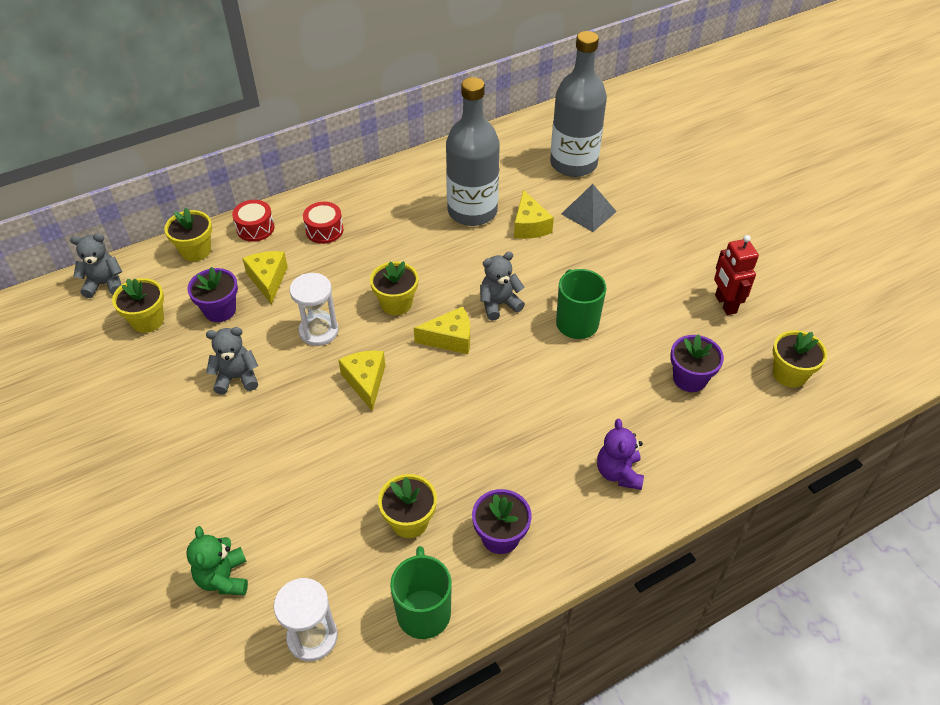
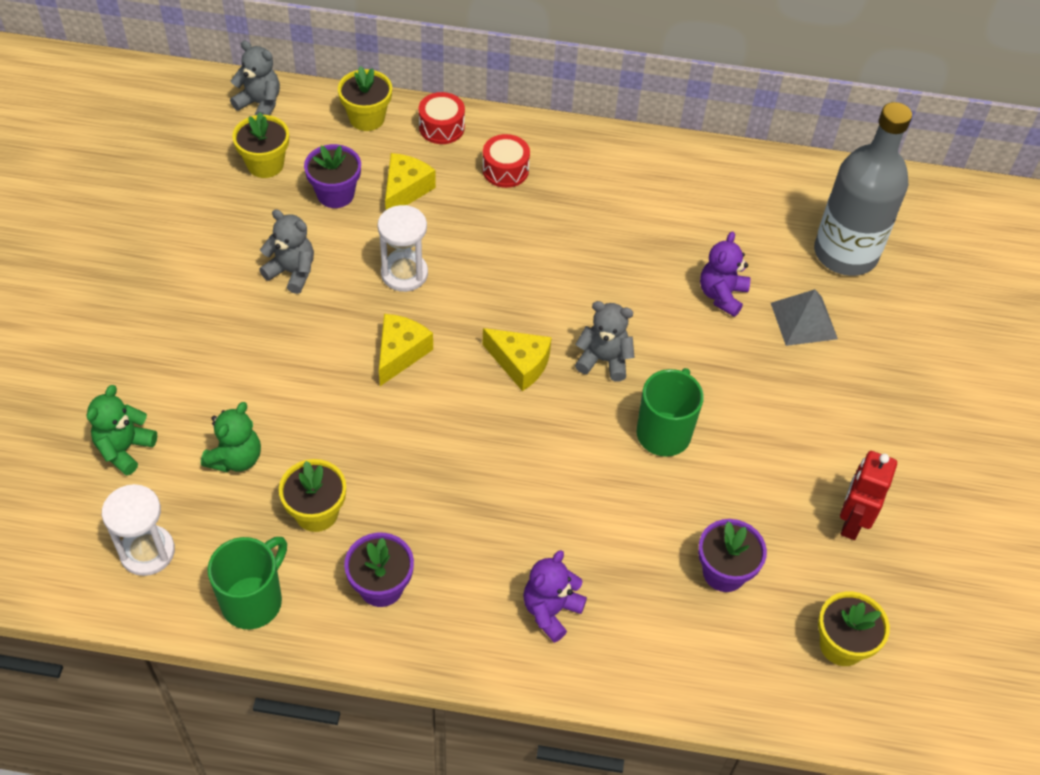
camera: 35 degrees right, 5 degrees up
yellow flower pot [370,261,418,315] -> none
grey bottle [446,77,500,226] -> none
yellow cheese [514,190,554,239] -> purple teddy bear [700,231,750,317]
none -> green teddy bear [201,402,261,473]

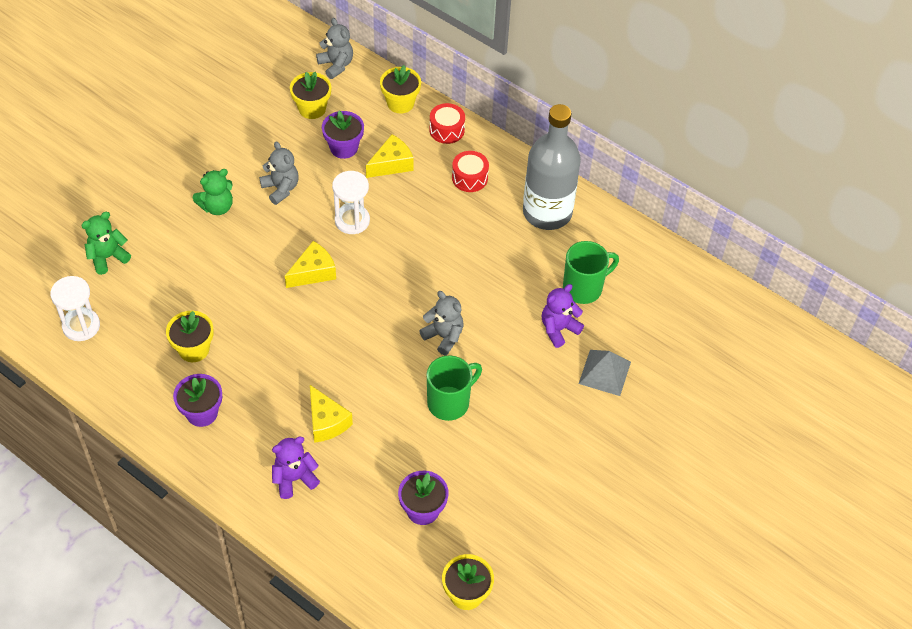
camera: 30 degrees right, 0 degrees up
green teddy bear [201,402,261,473] -> green teddy bear moved to [193,169,233,215]
green mug [207,537,287,629] -> green mug moved to [563,241,619,304]
yellow cheese [482,328,552,391] -> yellow cheese moved to [310,385,353,443]
grey bottle [814,102,912,276] -> grey bottle moved to [523,104,581,230]
red robot [840,451,897,540] -> none

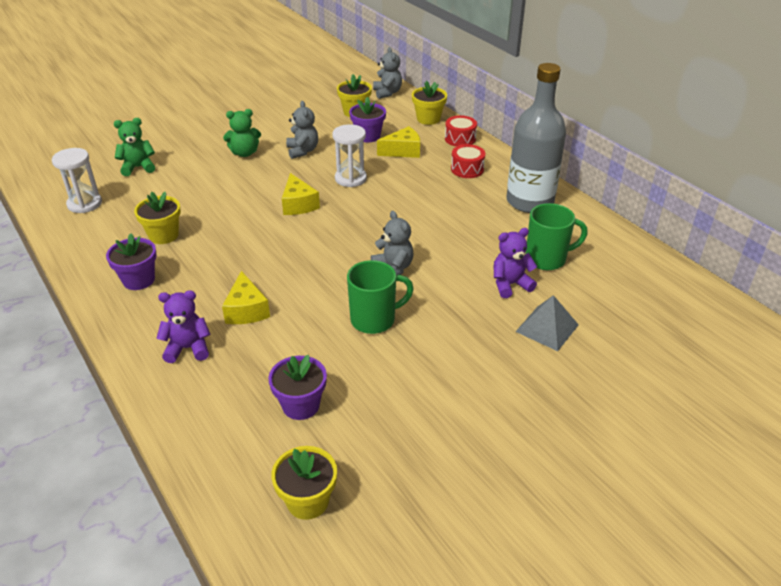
camera: 20 degrees right, 15 degrees down
yellow cheese [285,241,336,288] -> yellow cheese turned 90 degrees clockwise [282,173,320,215]

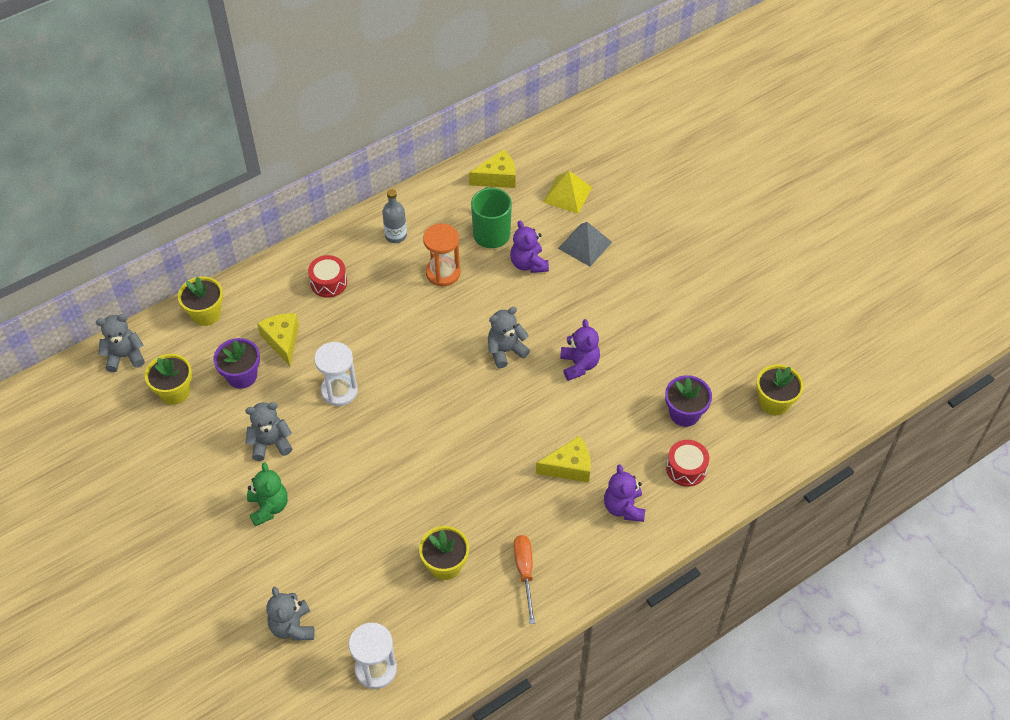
camera: 90 degrees left, 15 degrees up
purple flower pot [106,233,157,290] -> orange screwdriver [514,535,535,624]
green teddy bear [114,118,155,176] -> grey teddy bear [266,587,315,641]
yellow cheese [282,173,320,215] -> yellow cheese moved to [469,149,516,188]
green mug [347,260,414,334] -> purple teddy bear [560,319,600,381]
red drum [445,115,477,147] -> red drum moved to [666,440,709,487]
grey bottle [506,63,566,213] -> grey bottle [382,189,407,243], size x0.45
none -> orange hourglass [423,223,461,286]
none -> yellow pyramid [543,171,592,214]

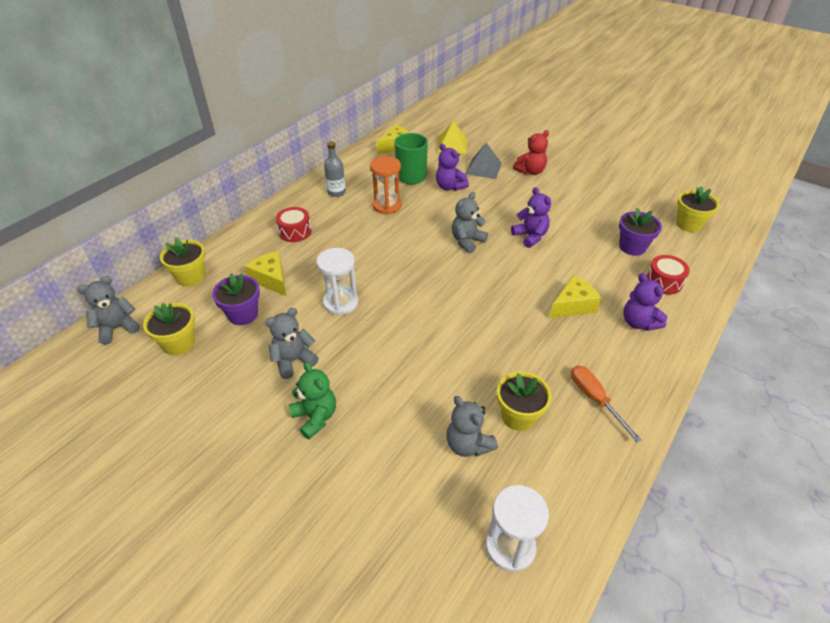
camera: 20 degrees left, 10 degrees down
grey teddy bear [266,587,315,641] -> grey teddy bear moved to [446,396,498,457]
none -> red teddy bear [513,130,549,175]

